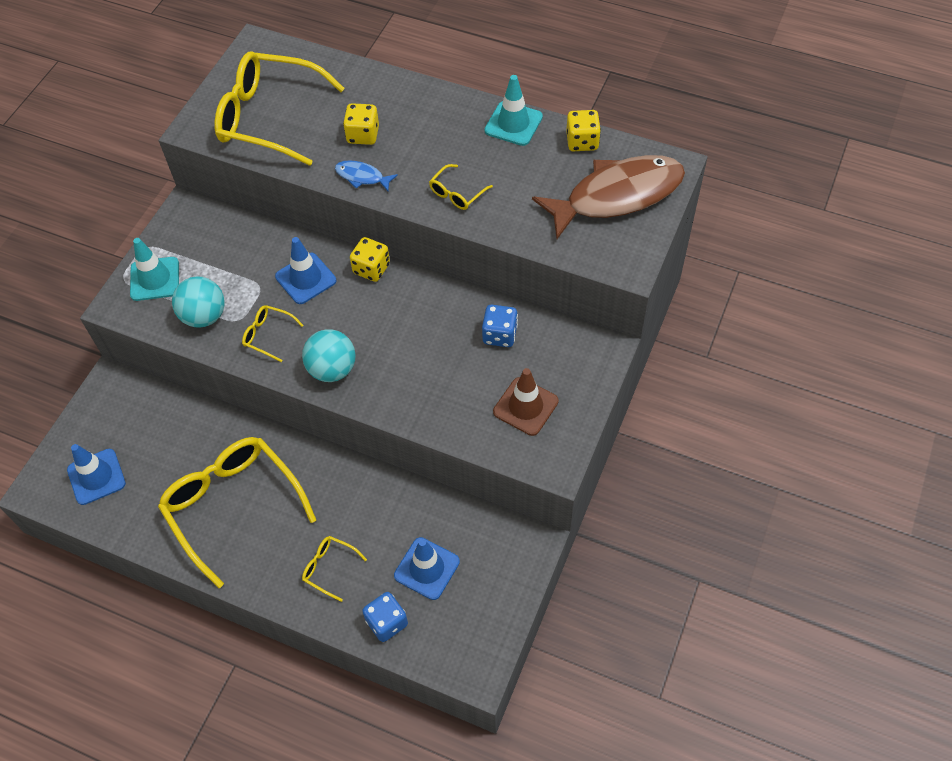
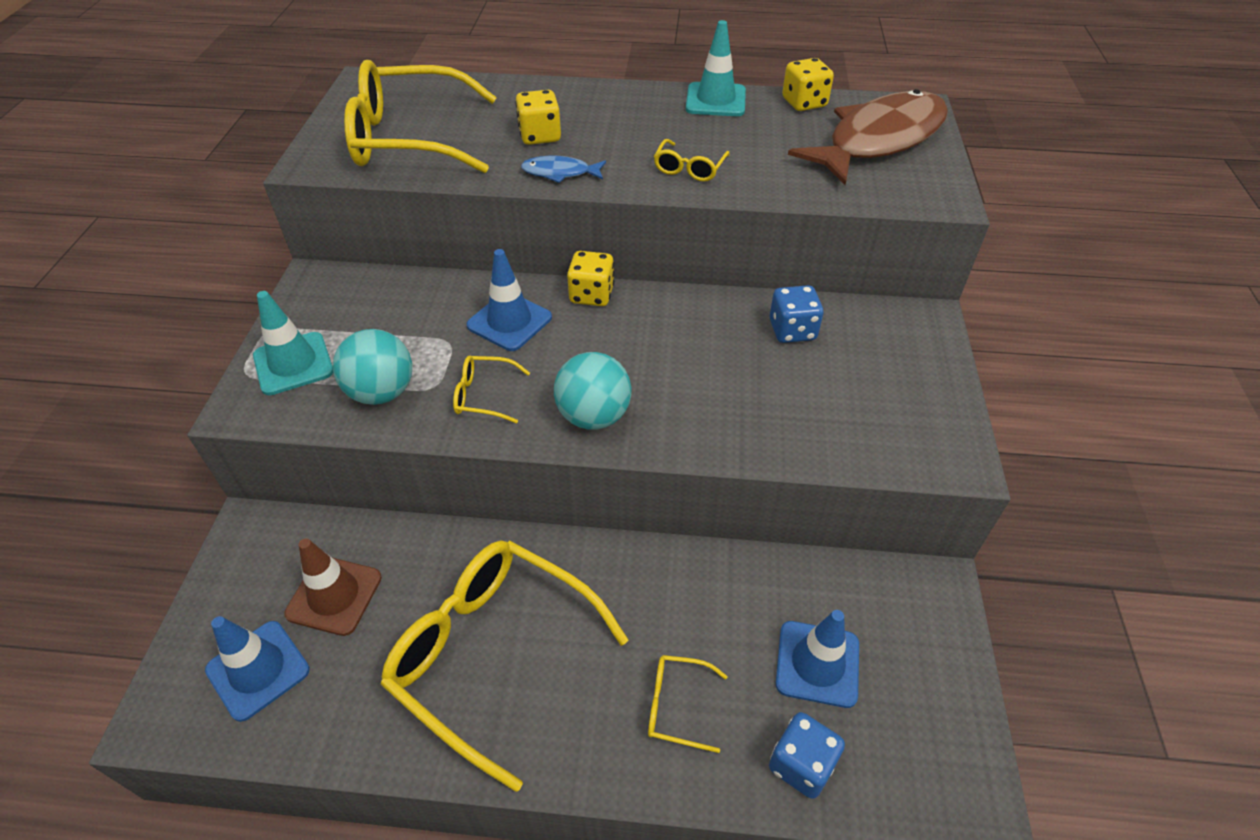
camera: 20 degrees left, 10 degrees down
brown traffic cone [493,368,559,436] -> brown traffic cone moved to [284,539,382,636]

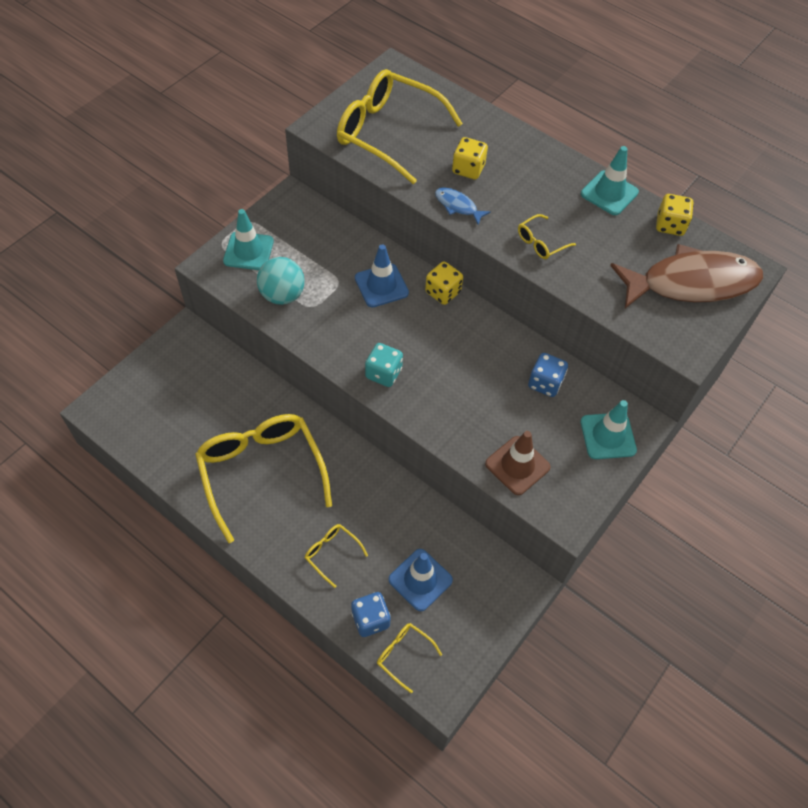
camera: 30 degrees right, 10 degrees up
blue traffic cone [205,616,310,722] -> none
brown traffic cone [284,539,382,636] -> brown traffic cone moved to [485,431,551,495]
yellow glasses [453,356,530,423] -> yellow glasses moved to [377,623,442,693]
turquoise ball [554,352,631,430] -> turquoise dice [365,343,403,387]
none -> turquoise traffic cone [581,400,637,459]

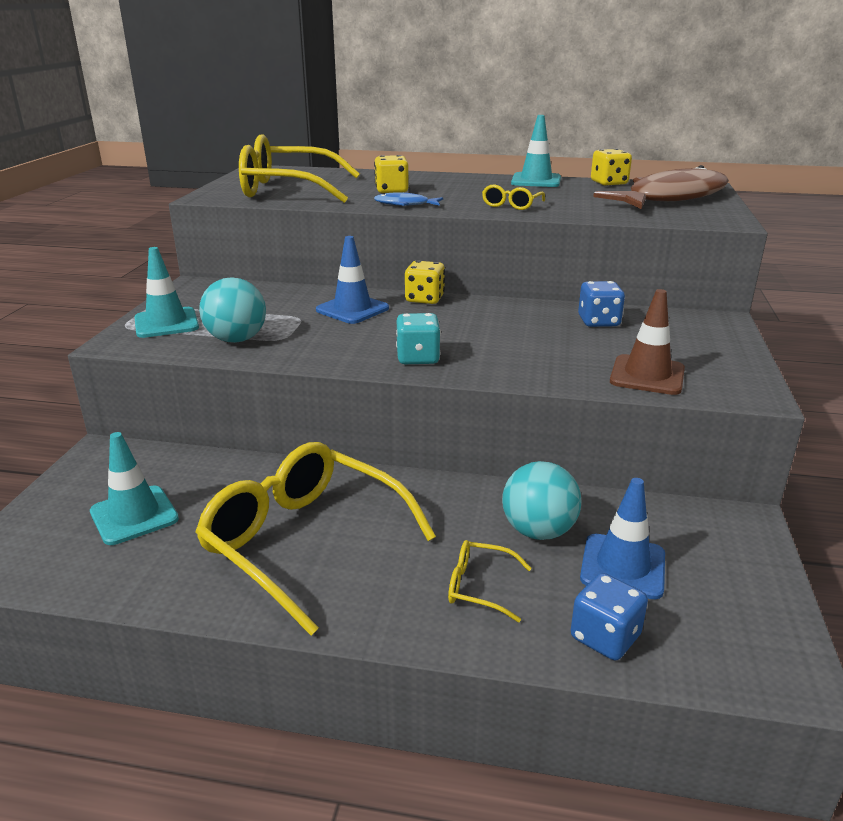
camera: 25 degrees left, 30 degrees down
yellow glasses [377,623,442,693] -> none
turquoise traffic cone [581,400,637,459] -> turquoise traffic cone moved to [90,432,179,545]
none -> turquoise ball [502,461,581,540]

